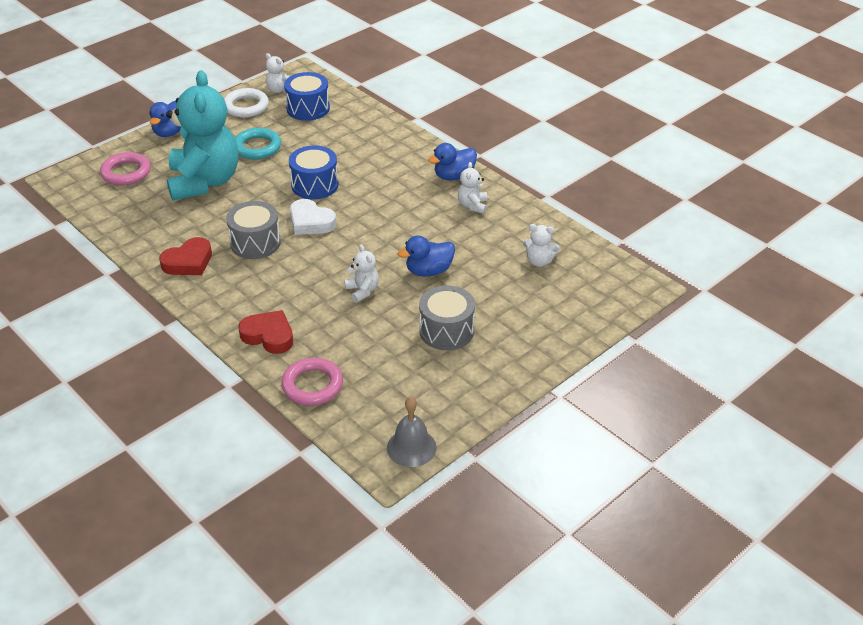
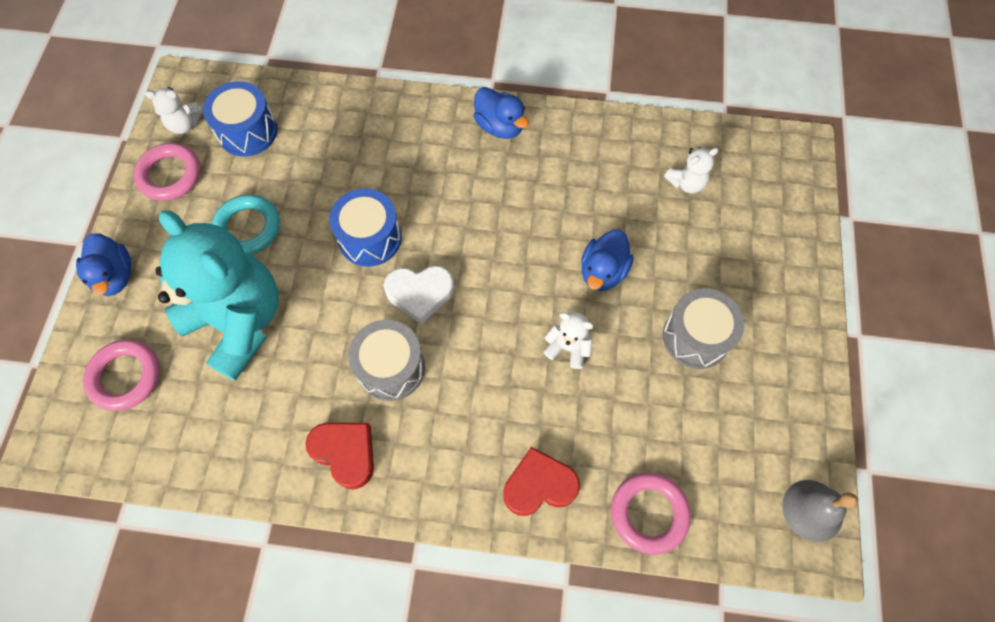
camera: 40 degrees left, 25 degrees up
red heart [159,237,212,275] -> red heart turned 60 degrees counterclockwise [305,423,374,490]
white ring [224,88,269,118] -> pink ring [133,143,201,201]
blue duck [428,143,477,180] -> blue duck turned 60 degrees counterclockwise [474,87,529,139]
white teddy bear [458,162,487,214] -> none

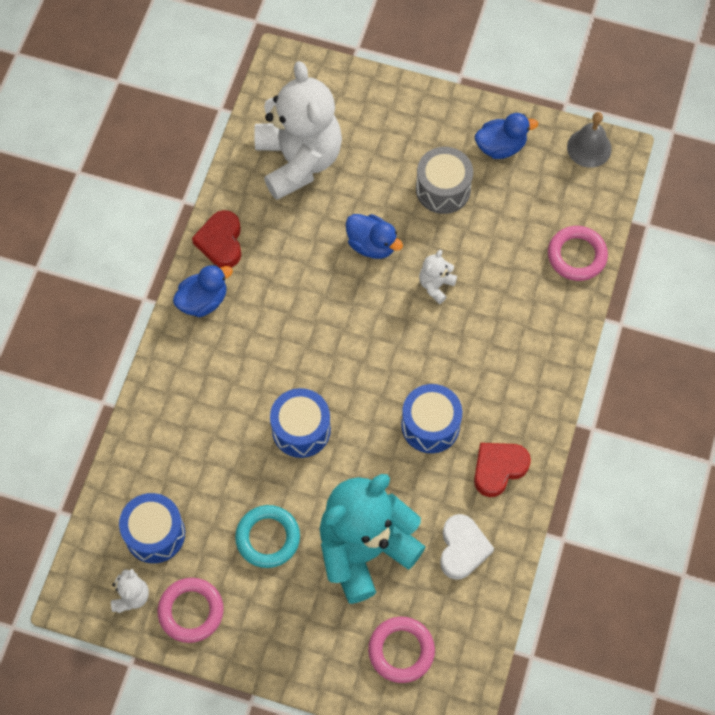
camera: 80 degrees left, 0 degrees up
blue duck [76,233,131,296] -> blue duck moved to [475,113,538,159]
grey drum [348,320,425,401] -> blue drum [401,384,462,453]
white heart [384,266,454,324] -> white heart moved to [440,514,494,580]
red heart [503,447,580,516] -> red heart moved to [192,210,241,268]
white teddy bear [664,147,718,193] -> white teddy bear [254,61,342,200], size x2.50

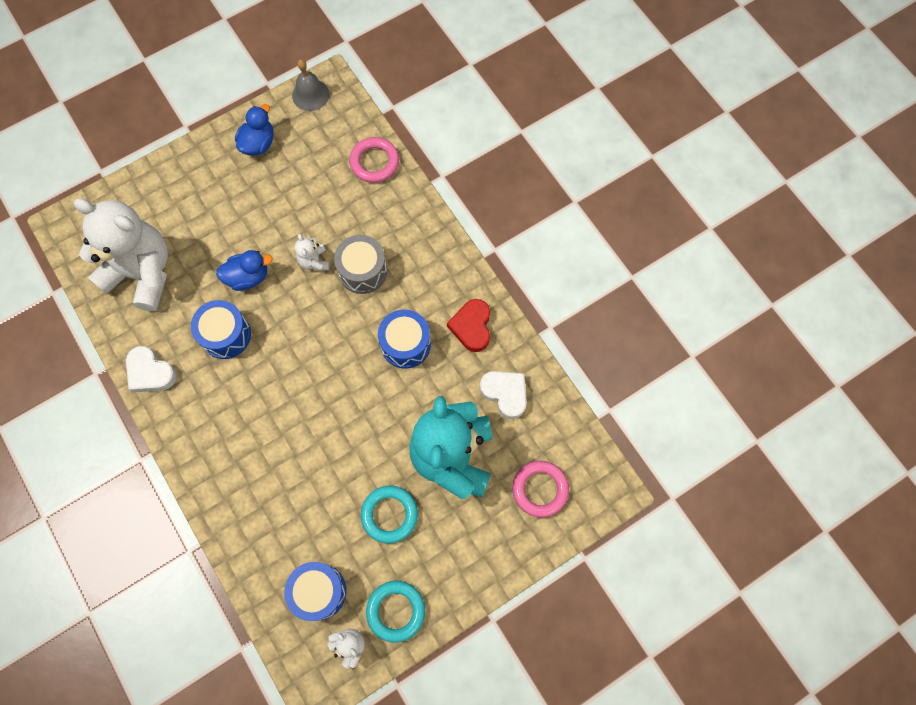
camera: 50 degrees left, 5 degrees up
pink ring [158,578,224,643] -> turquoise ring [366,581,425,643]
blue duck [173,264,233,317] -> none
red heart [192,210,241,268] -> white heart [126,346,177,392]
blue drum [270,388,331,458] -> blue drum moved to [191,300,251,359]
grey drum [416,147,473,214] -> grey drum moved to [334,235,387,294]

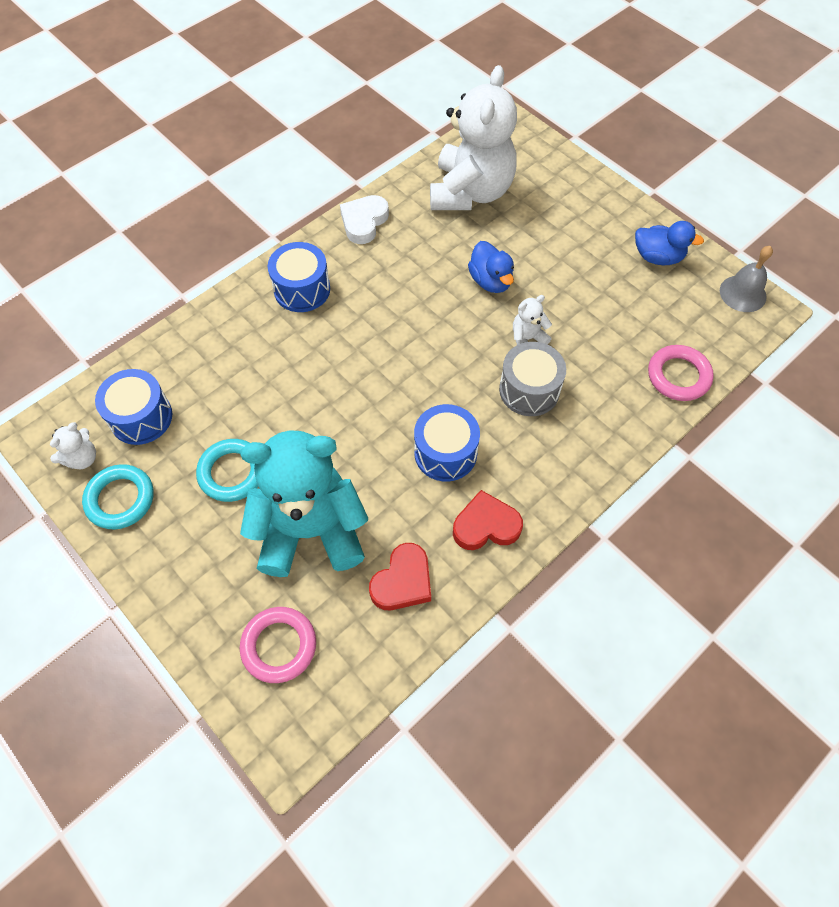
camera: 80 degrees right, 10 degrees down
blue drum [191,300,251,359] -> blue drum moved to [268,242,330,312]
white heart [480,371,527,419] -> red heart [369,543,431,610]

